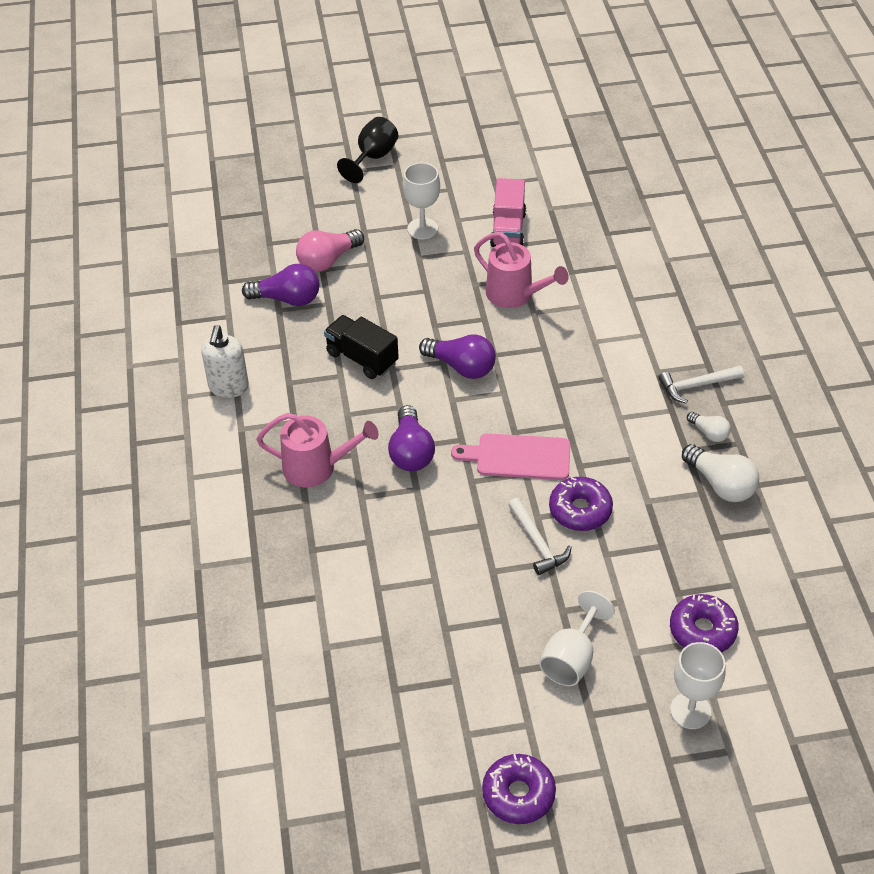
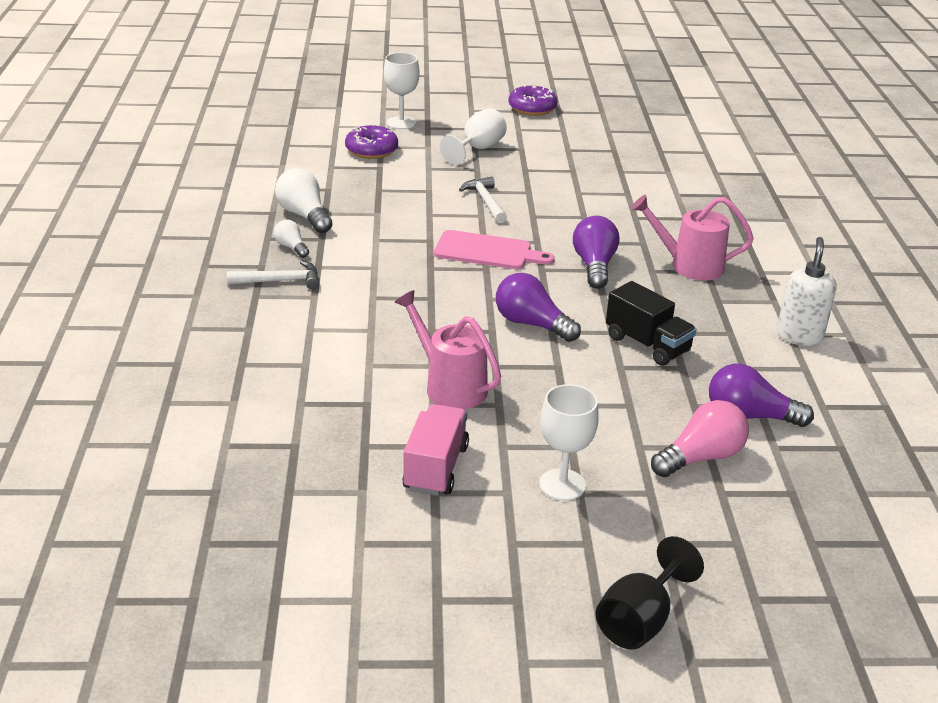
camera: 175 degrees left, 15 degrees down
purple donut [549,477,613,531] -> none

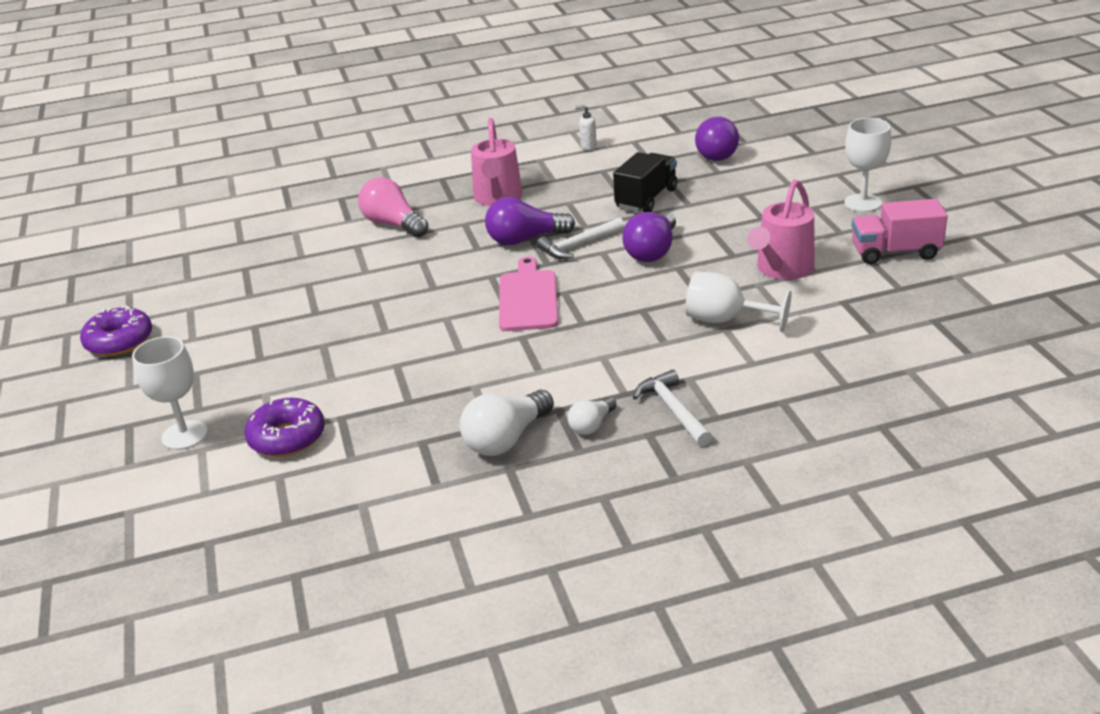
camera: 100 degrees left, 0 degrees up
white goblet [440,108,507,165] -> white goblet moved to [685,272,792,332]
white hammer [459,177,507,223] -> white hammer moved to [537,217,625,259]
black goblet [596,536,704,650] -> none
pink light bulb [651,400,749,477] -> pink light bulb moved to [358,177,429,237]
white soap dispenser [777,237,837,346] -> white soap dispenser [575,105,597,150], size x0.52

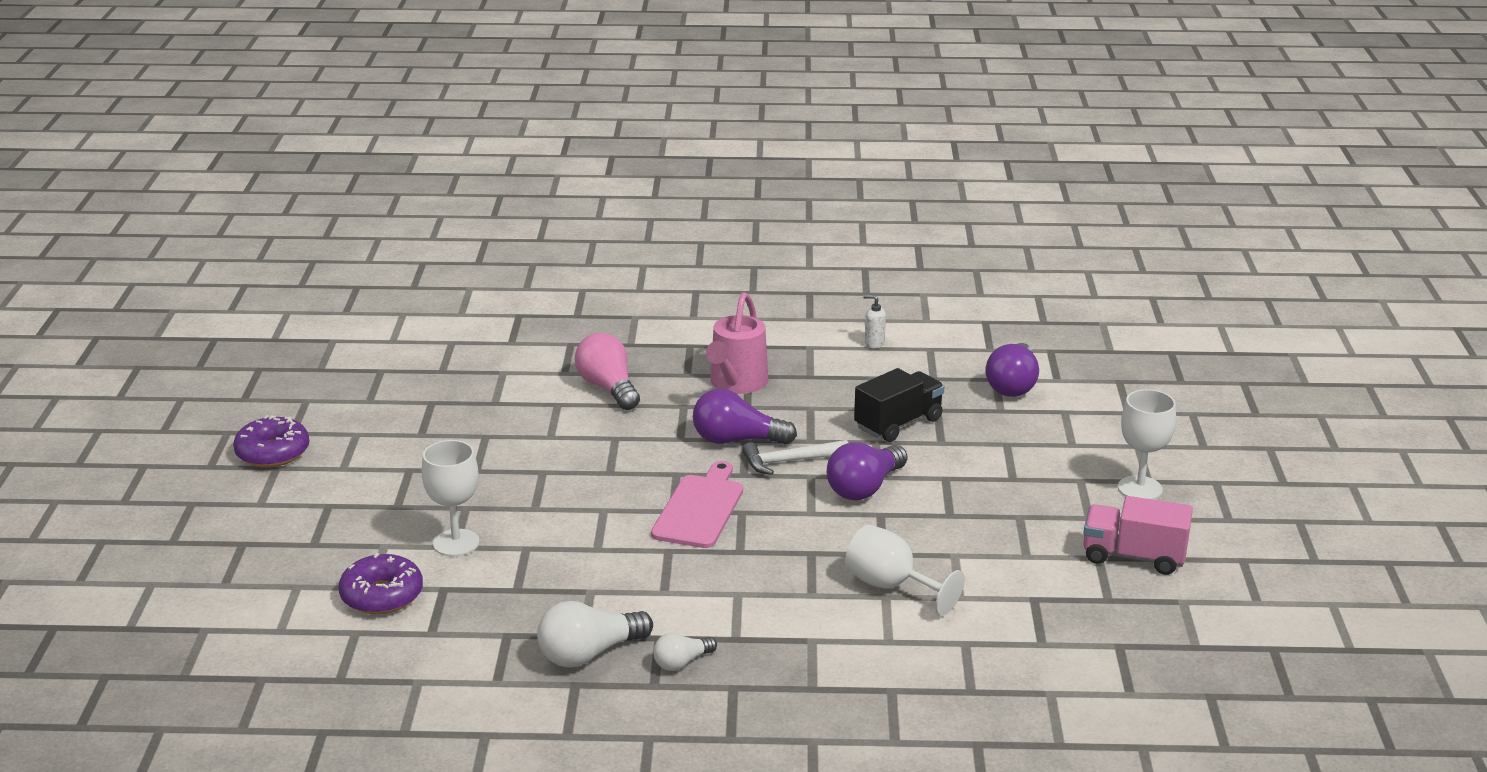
camera: 15 degrees right, 5 degrees down
white goblet [132,336,208,450] -> white goblet moved to [421,440,479,556]
white hammer [633,370,713,446] -> none
pink watering can [747,179,815,280] -> none

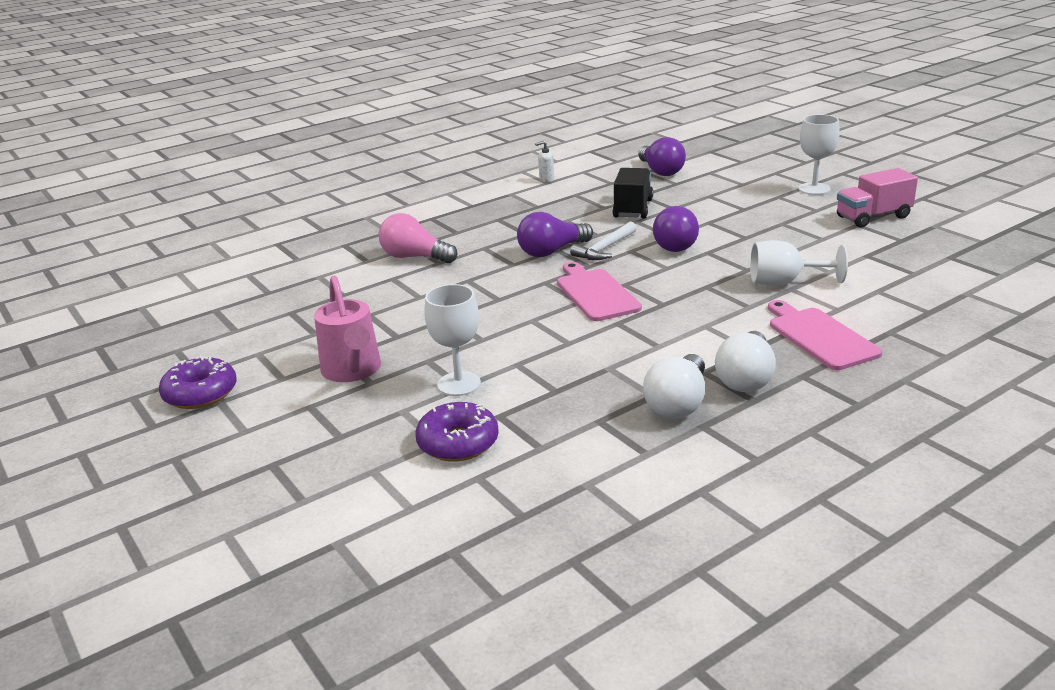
camera: 35 degrees left, 0 degrees up
white light bulb [653,633,717,671] -> white light bulb [715,331,776,392], size x1.76
pink watering can [706,292,768,394] -> pink watering can moved to [314,275,381,382]
none -> pink cutting board [768,300,882,370]

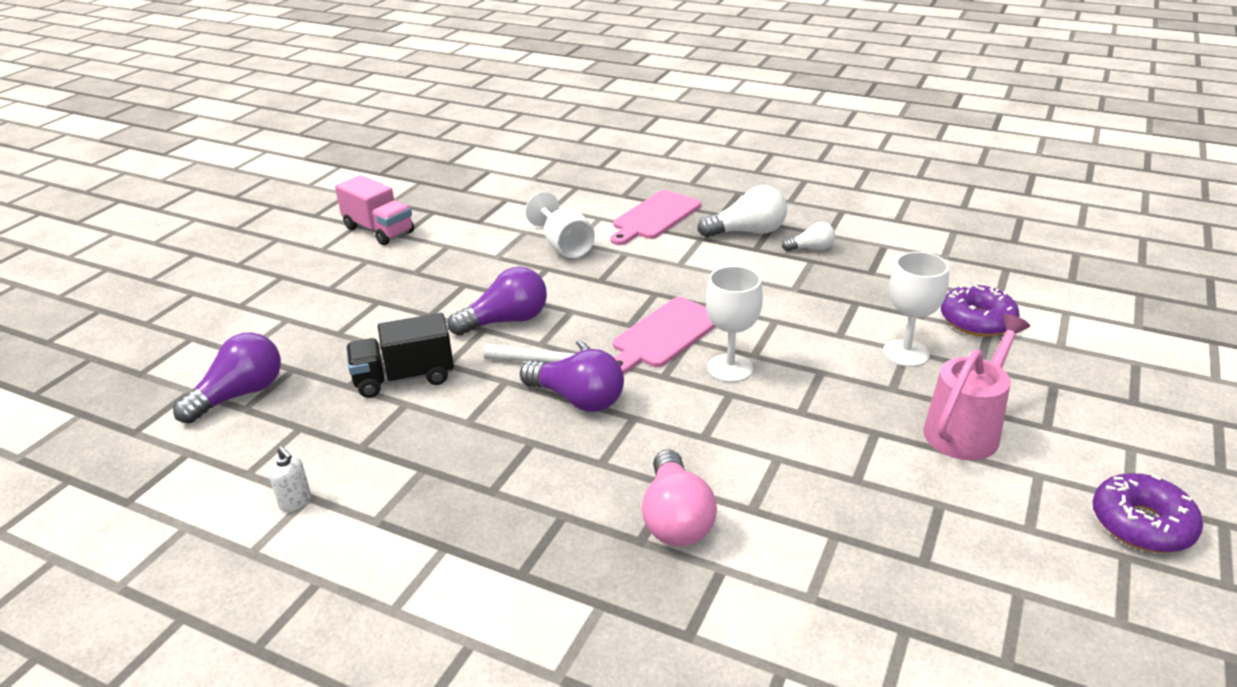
camera: 120 degrees left, 5 degrees up
white light bulb [643,354,705,418] -> white light bulb [782,222,835,251], size x0.57
white goblet [798,114,840,195] -> white goblet moved to [705,266,763,382]

